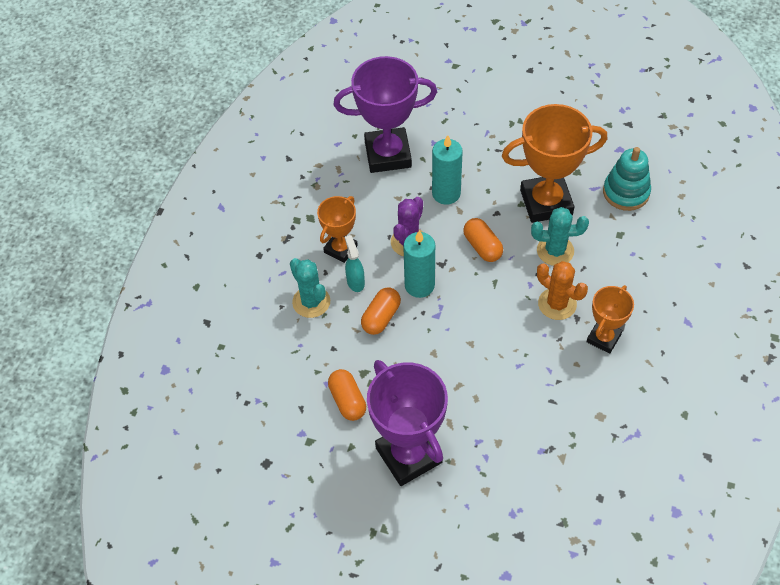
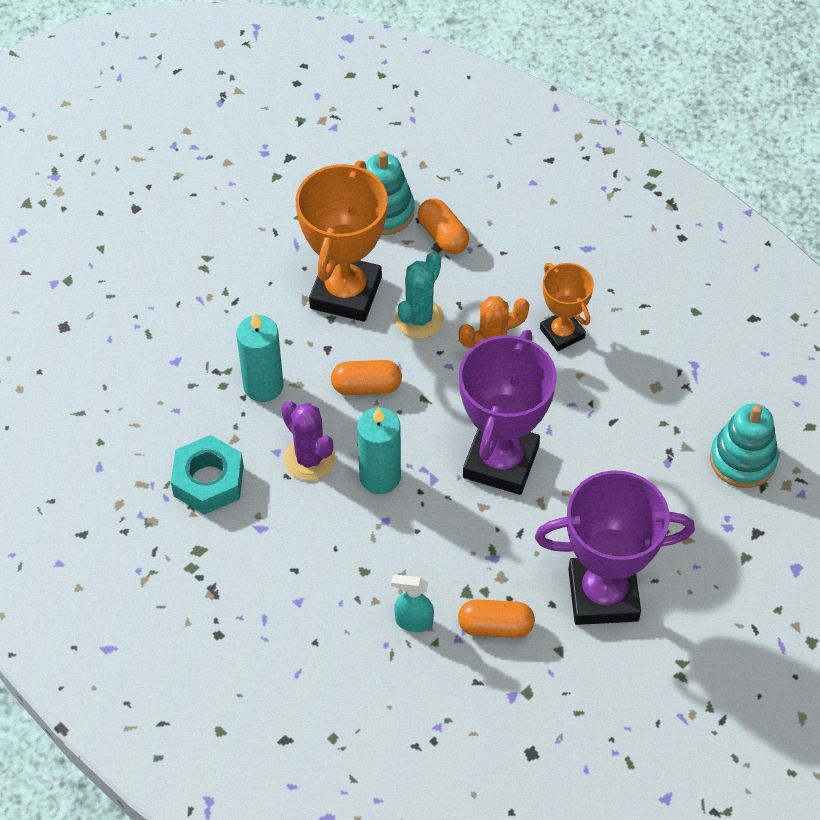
camera: 65 degrees left, 0 degrees up
turquoise cactus [290,258,330,318] -> none
orange trophy [317,196,358,263] -> none
purple trophy [333,56,437,173] -> purple trophy moved to [459,330,557,495]
turquoise spray bottle [345,235,365,292] -> turquoise spray bottle moved to [391,574,434,632]
orange capsule [361,287,401,335] -> orange capsule moved to [418,198,469,254]
none -> turquoise nut [171,435,244,515]
none -> turquoise stacking toy [710,403,778,488]

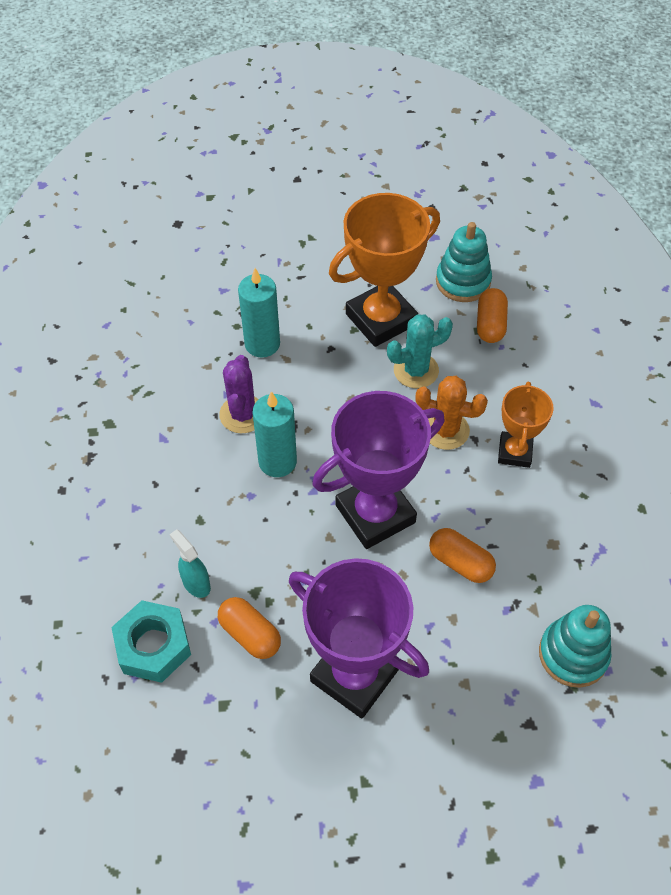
camera: 40 degrees right, 0 degrees up
turquoise nut [171,435,244,515] -> turquoise nut moved to [111,600,191,683]
orange capsule [331,360,402,395] -> orange capsule moved to [429,528,496,583]

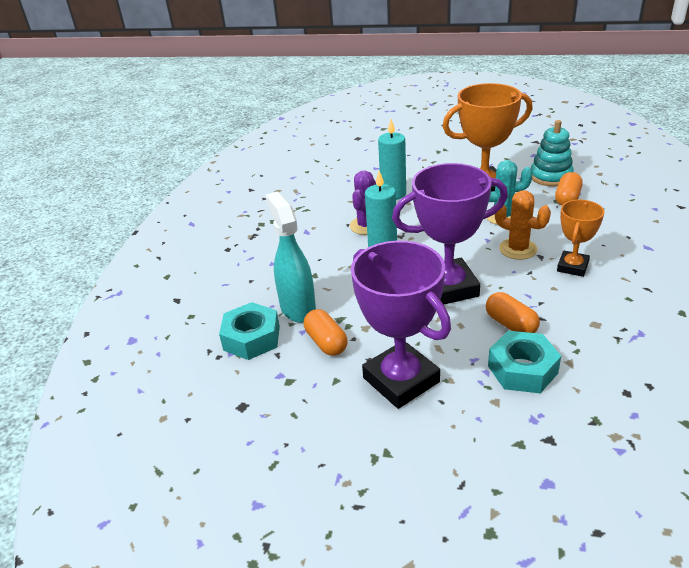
camera: 20 degrees right, 20 degrees down
turquoise spray bottle [170,529,211,598] -> turquoise spray bottle [265,191,316,323], size x1.84
turquoise stacking toy [539,605,611,688] -> none
none -> turquoise nut [488,331,561,393]

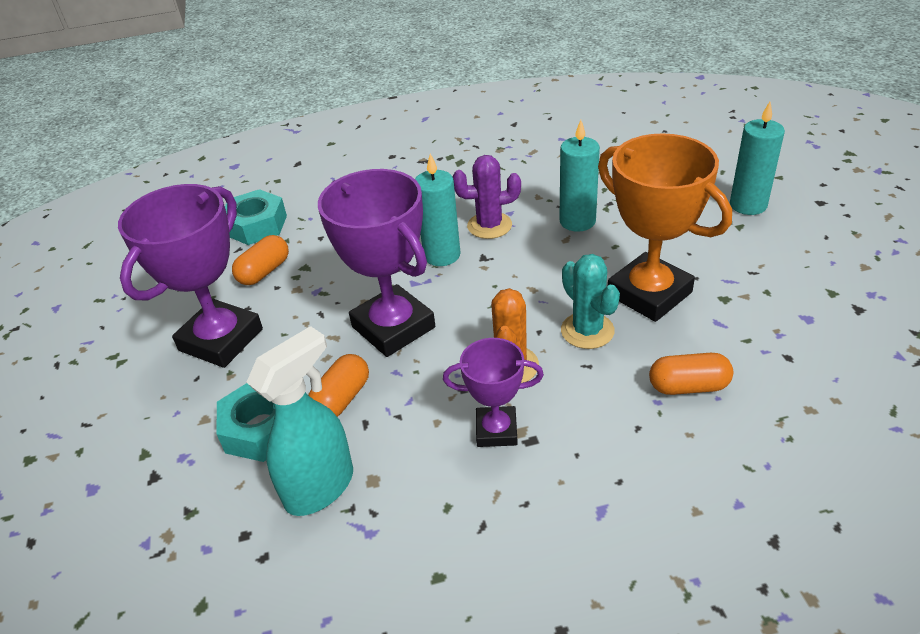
camera: 65 degrees right, 5 degrees up
turquoise spray bottle [265,191,316,323] -> turquoise spray bottle moved to [246,326,353,516]
turquoise stacking toy [531,120,574,187] -> none
orange trophy [557,200,604,277] -> purple trophy [443,338,544,447]
none -> turquoise candle [730,102,785,215]

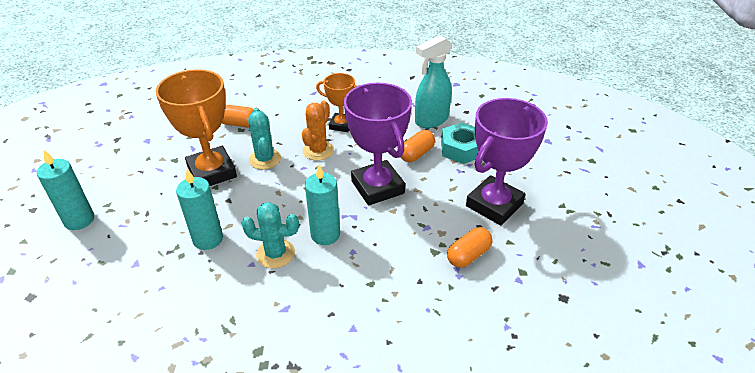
camera: 170 degrees left, 0 degrees up
turquoise nut [225,189,287,245] -> none
purple trophy [443,338,544,447] -> orange trophy [316,73,357,132]
purple cactus [452,155,521,239] -> turquoise cactus [241,202,299,268]

